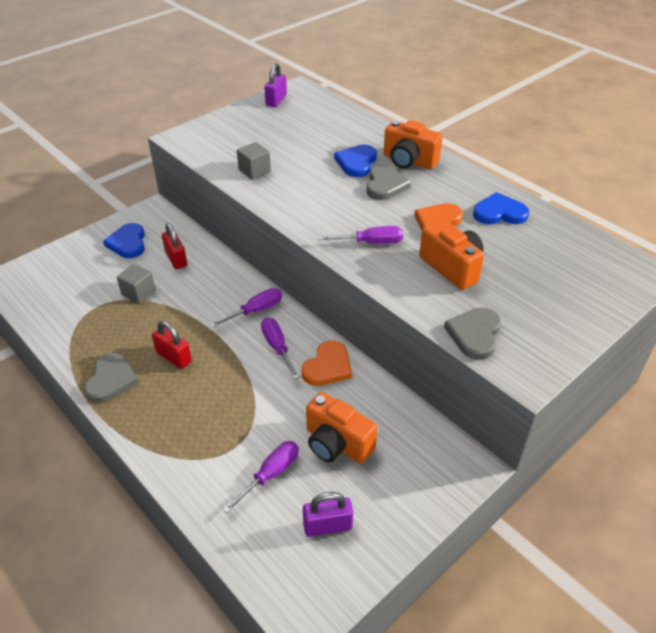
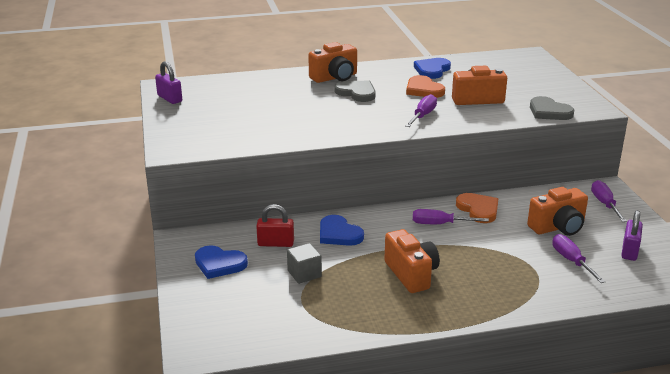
camera: 60 degrees left, 15 degrees down
grey heart [84,353,139,403] -> none
red padlock [152,321,192,369] -> orange camera [384,229,440,293]
purple screwdriver [210,288,282,328] -> purple screwdriver moved to [591,180,627,222]
grey cube [237,142,271,180] -> none
blue heart [334,145,377,177] -> blue heart moved to [320,215,364,246]

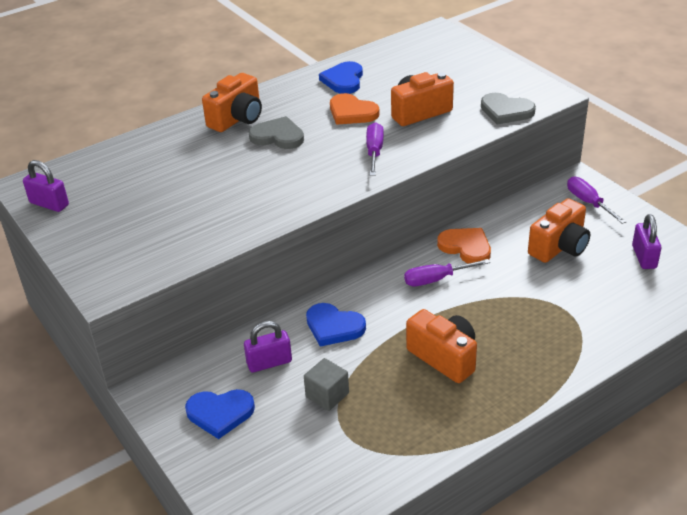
camera: 20 degrees left, 10 degrees up
red padlock [256,204,294,247] -> purple padlock [244,321,292,373]
purple screwdriver [552,234,606,283] -> none

